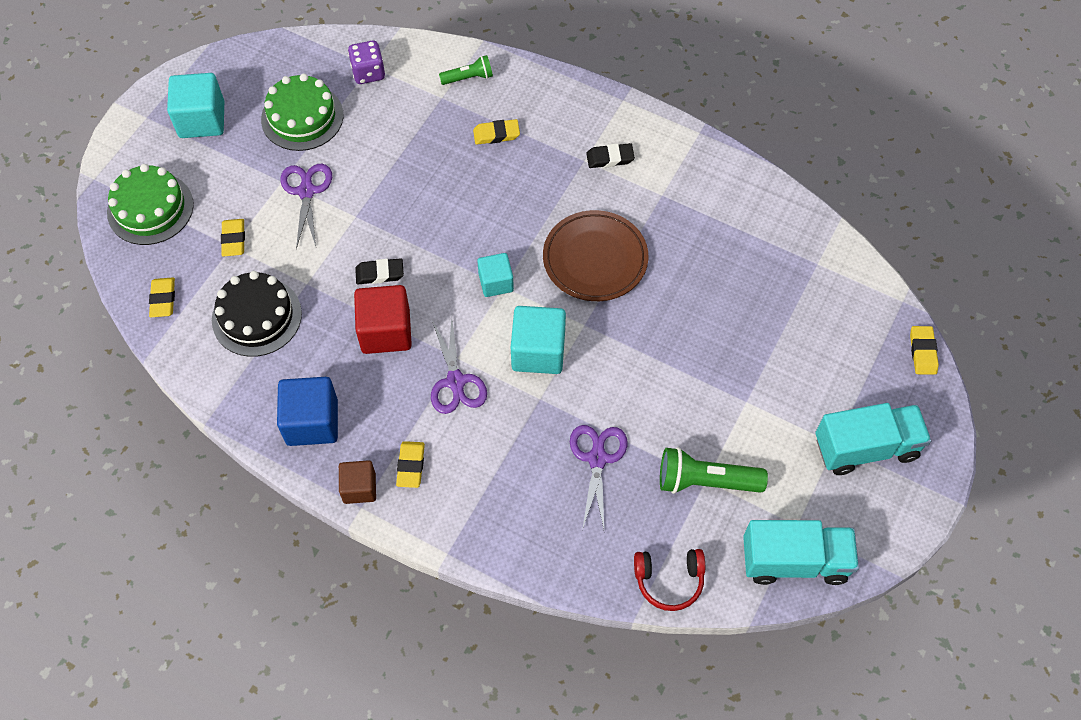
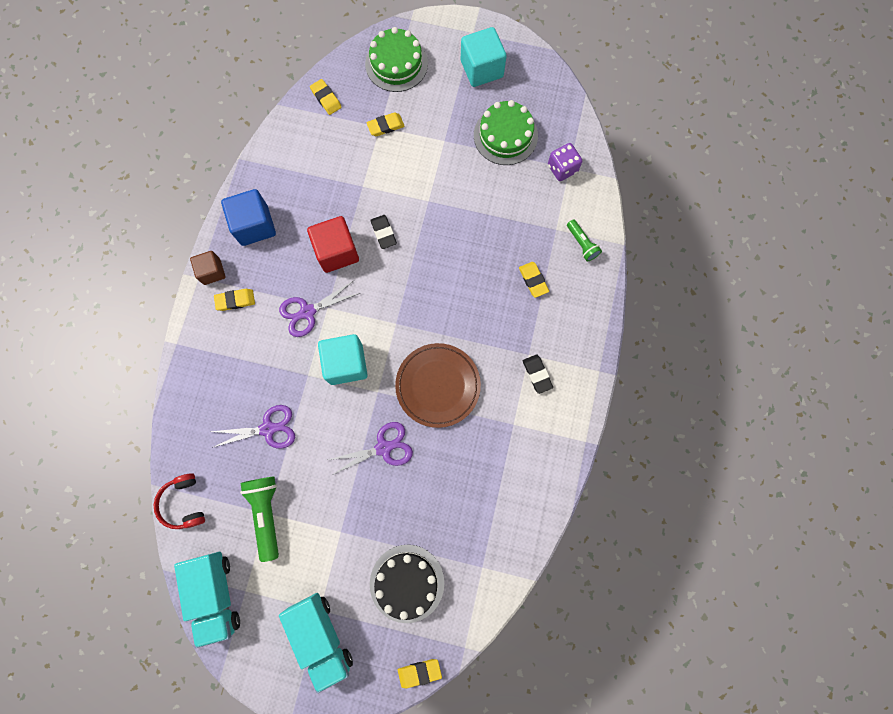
camera: 75 degrees right, 15 degrees up
yellow eraser [149,277,175,317] -> yellow eraser turned 75 degrees clockwise [310,79,342,115]
black cake [212,271,302,357] -> black cake moved to [370,545,444,623]
purple scissors [280,164,332,249] -> purple scissors moved to [328,422,413,475]
turquoise cube [477,253,514,297] -> none

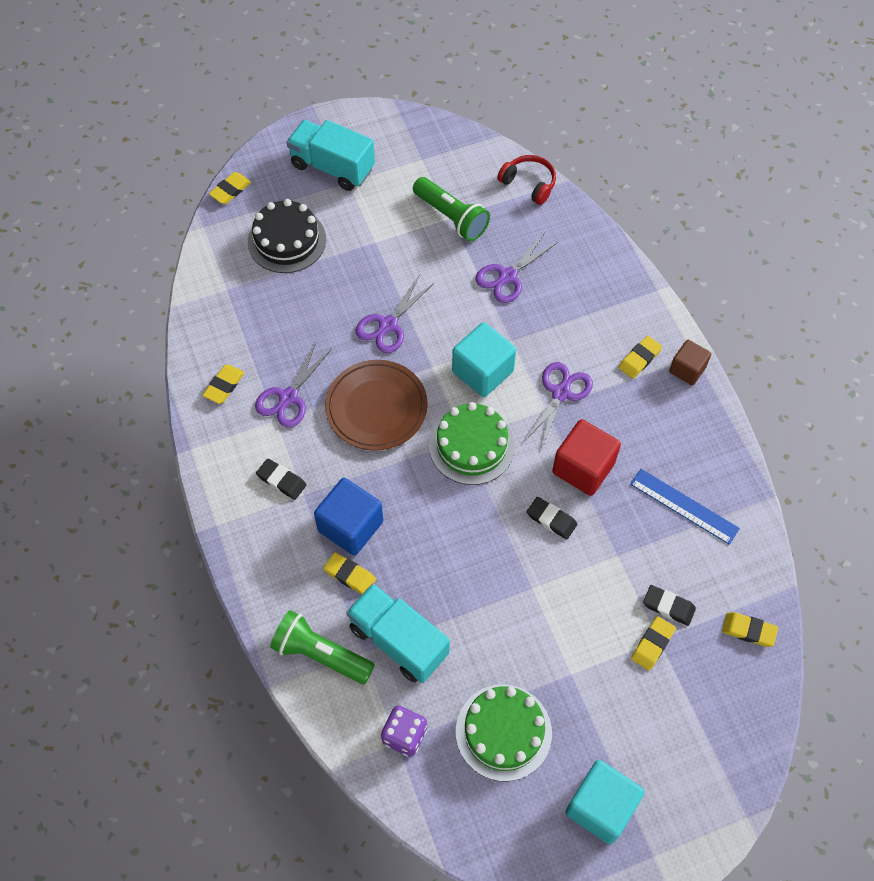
camera: 145 degrees right, 15 degrees down
turquoise truck [174,552,240,648] -> turquoise truck moved to [346,583,450,683]
blue cube [221,189,276,246] -> blue cube moved to [314,478,383,556]
green cake [365,27,428,92] -> green cake moved to [429,402,515,485]
green flashlight [567,219,602,262] -> green flashlight [270,610,375,684], size x1.67
none -> yellow eraser [202,365,244,404]
none -> purple scissors [255,342,332,427]
none -> blue ruler [630,469,740,545]
none -> black eraser [643,585,696,626]

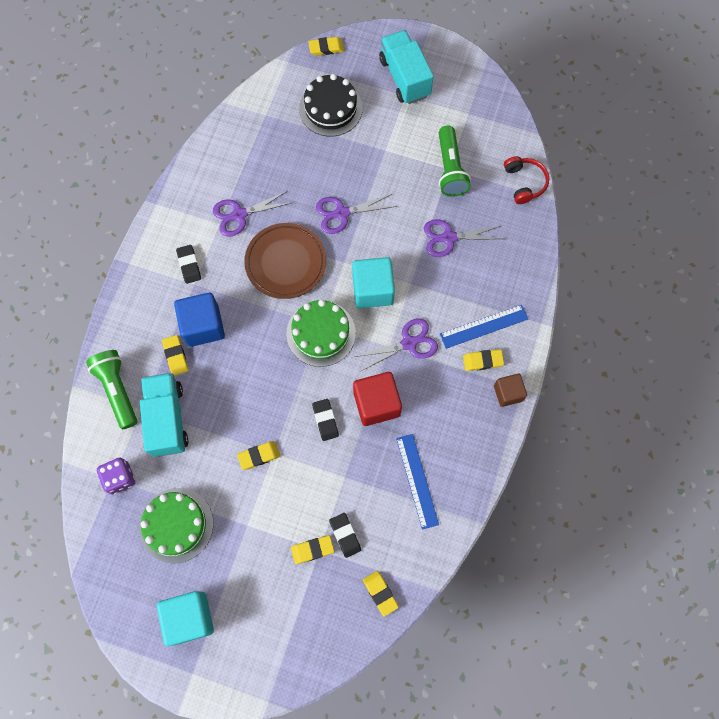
camera: 40 degrees right, 10 degrees up
yellow eraser [202,365,244,404] -> yellow eraser moved to [237,441,280,470]
none -> blue ruler [440,305,528,349]

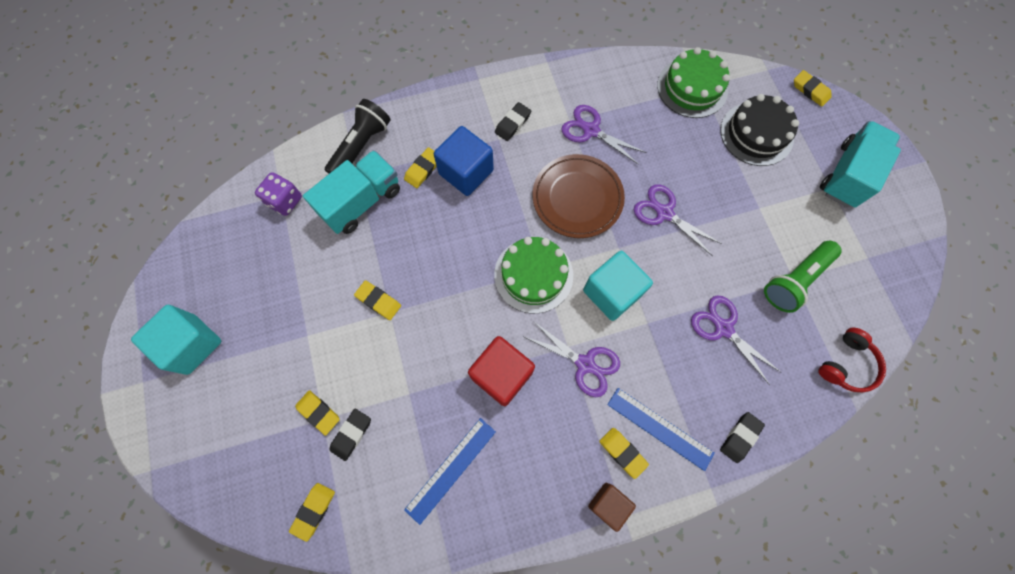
camera: 55 degrees right, 0 degrees up
green flashlight [86,350,137,429] -> black flashlight [325,99,390,174]
green cake [139,488,213,563] -> green cake moved to [657,47,730,118]
black eraser [312,399,339,441] -> black eraser moved to [720,412,765,463]

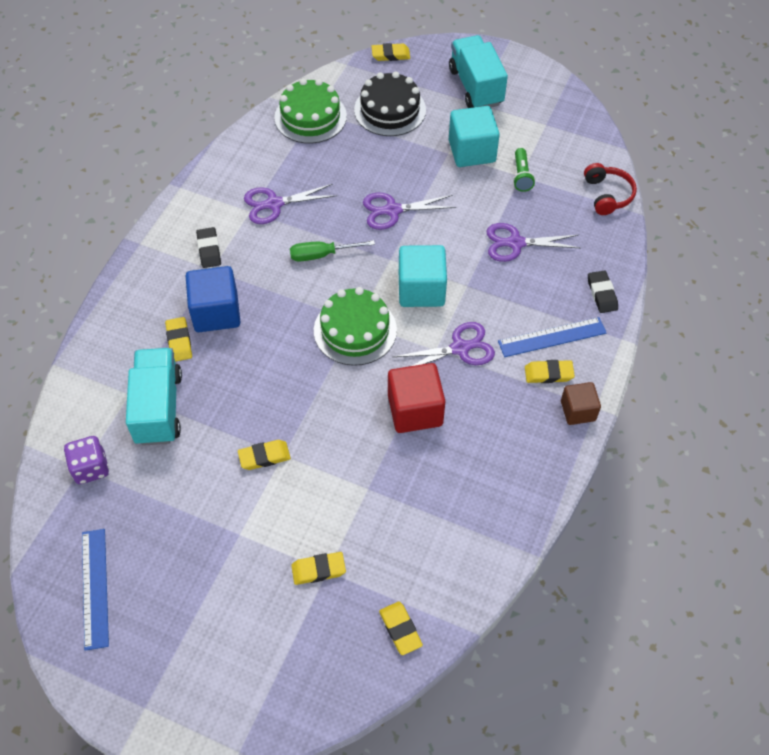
camera: 50 degrees left, 15 degrees down
turquoise cube [131,305,221,375] -> turquoise cube moved to [449,106,500,167]
black flashlight [325,99,390,174] -> none
black eraser [329,409,371,461] -> none
blue ruler [404,418,496,525] -> blue ruler moved to [82,529,109,651]
brown plate [533,154,625,238] -> green screwdriver [290,240,375,261]
green flashlight [764,241,842,313] -> green flashlight [513,148,535,192], size x0.60

